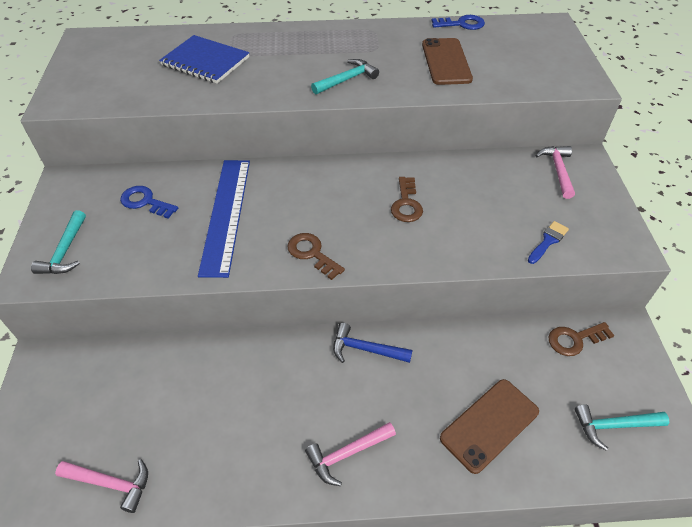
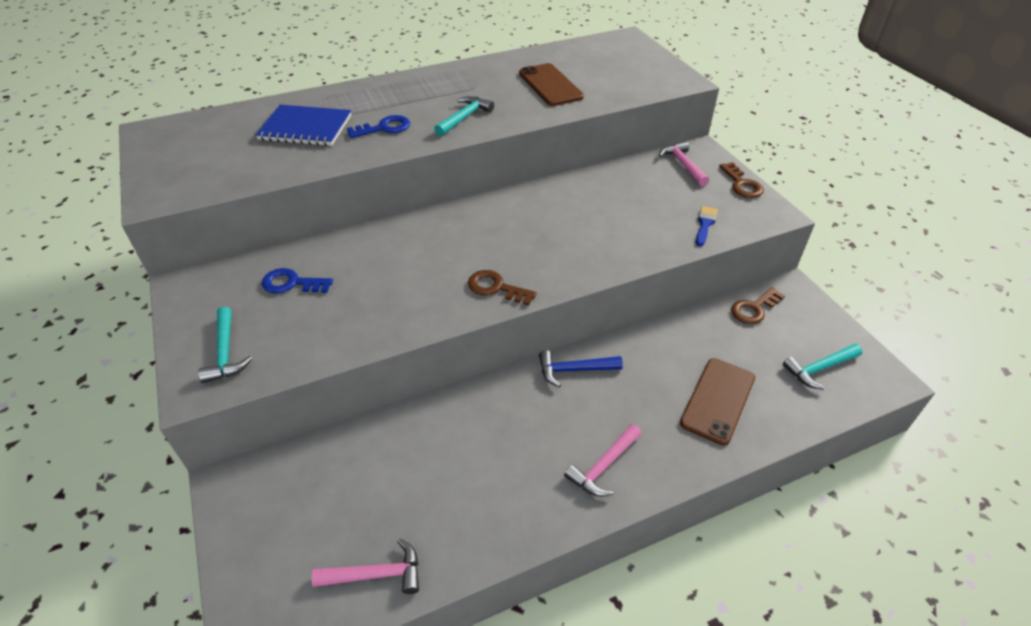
camera: 20 degrees left, 5 degrees down
blue ruler [198,160,250,278] -> none
brown key [391,177,423,222] -> brown key moved to [719,162,764,198]
blue key [432,15,485,30] -> blue key moved to [347,115,410,138]

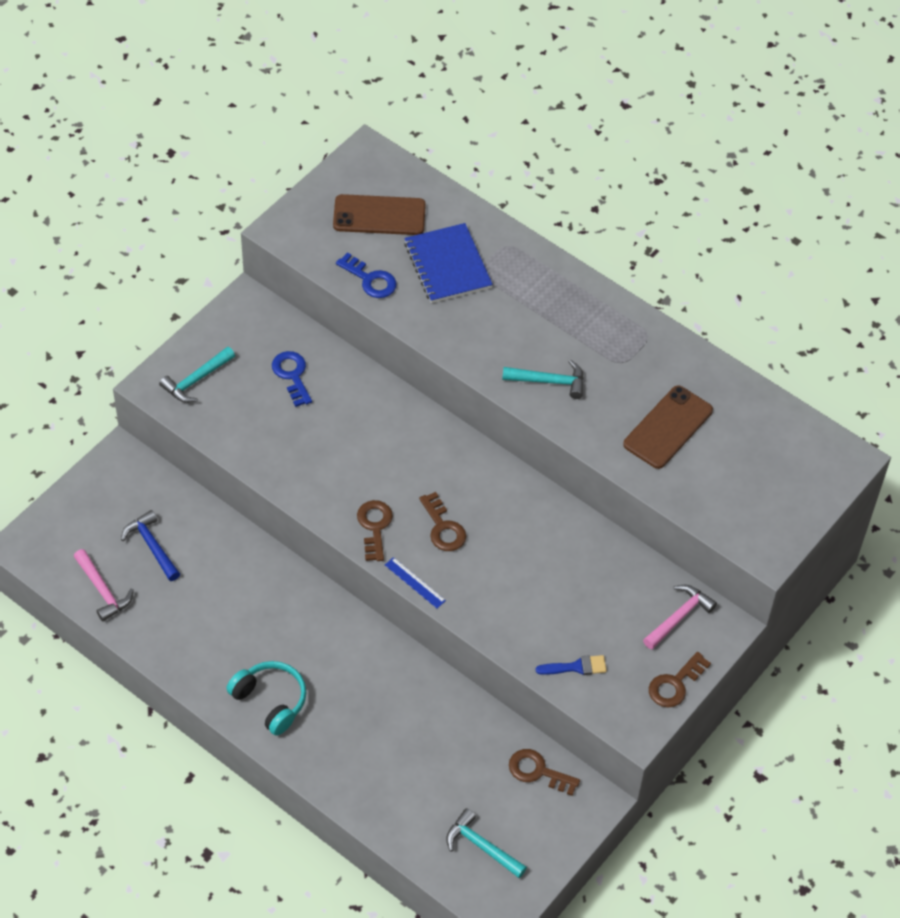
camera: 60 degrees right, 10 degrees up
blue key [347,115,410,138] -> blue key moved to [336,253,397,298]
blue hammer [539,350,623,387] -> blue hammer moved to [121,510,180,581]
pink hammer [564,424,642,497] -> turquoise headphones [226,661,306,736]
brown phone [680,358,755,445] -> brown phone moved to [333,194,426,235]
none -> blue ruler [385,557,446,608]
none -> brown key [419,492,466,551]

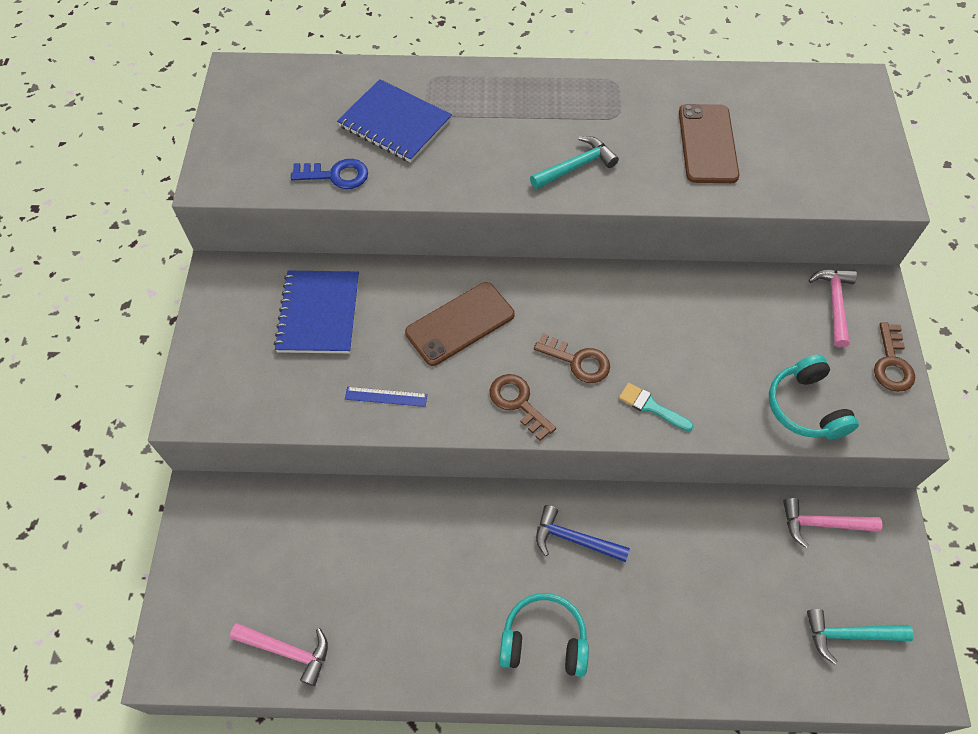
camera: 35 degrees left, 5 degrees up
blue hammer [121,510,180,581] -> blue hammer moved to [536,505,630,562]
turquoise hammer [159,347,235,403] -> none
blue key [272,351,312,407] -> blue notebook [274,271,359,353]
brown phone [333,194,426,235] -> brown phone moved to [405,282,515,366]
blue ruler [385,557,446,608] -> blue ruler moved to [345,387,427,407]
brown key [509,749,580,796] -> pink hammer [783,498,882,548]
blue brush [535,655,607,675] -> turquoise headphones [769,355,859,439]
none -> turquoise brush [619,383,694,431]

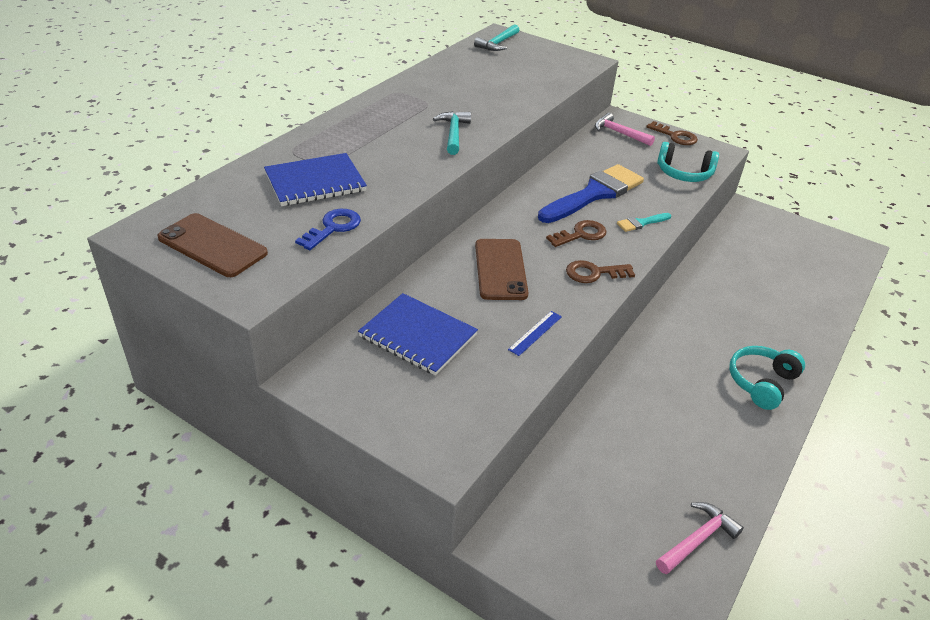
camera: 60 degrees left, 20 degrees down
blue hammer [536,505,630,562] -> none
brown phone [679,104,739,183] -> brown phone moved to [158,213,268,277]
pink hammer [783,498,882,548] -> none
turquoise hammer [807,609,914,664] -> turquoise hammer moved to [474,24,519,51]
none -> blue brush [538,164,644,223]

